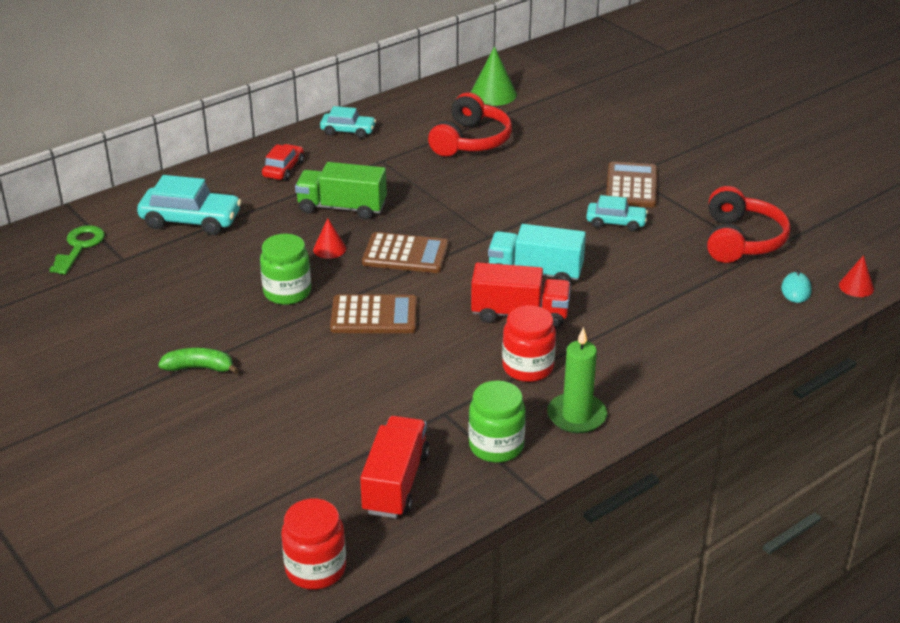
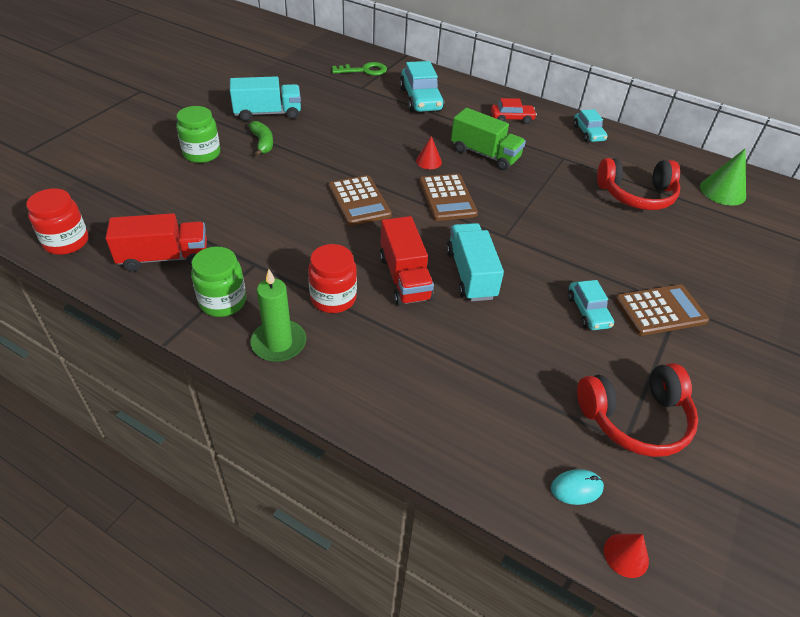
camera: 65 degrees right, 10 degrees up
green jar [260,234,311,305] -> green jar moved to [176,106,220,163]
green truck [295,162,387,220] -> green truck turned 135 degrees clockwise [451,108,526,170]
none -> turquoise truck [230,76,301,121]

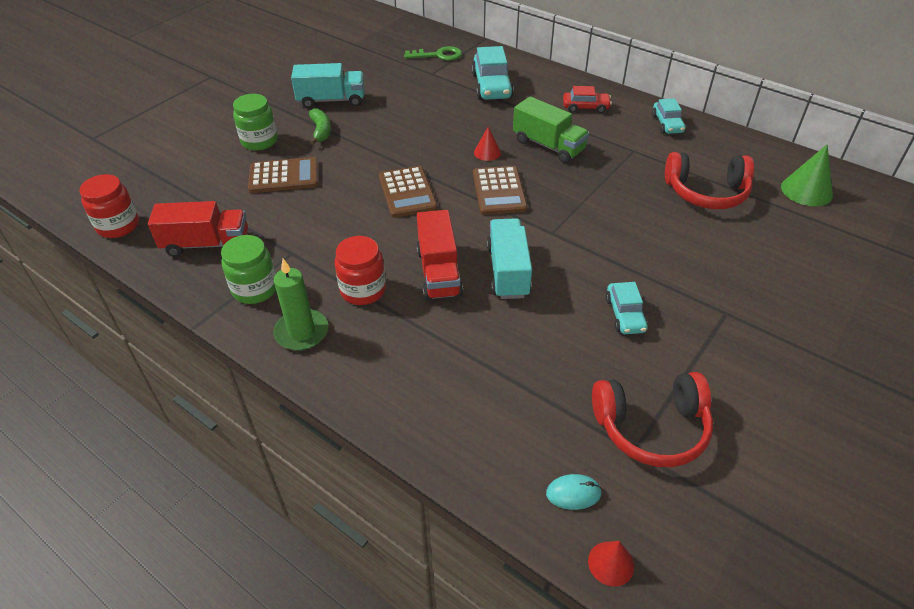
camera: 10 degrees right, 0 degrees up
brown calculator [615,285,709,336] -> brown calculator moved to [248,157,318,193]

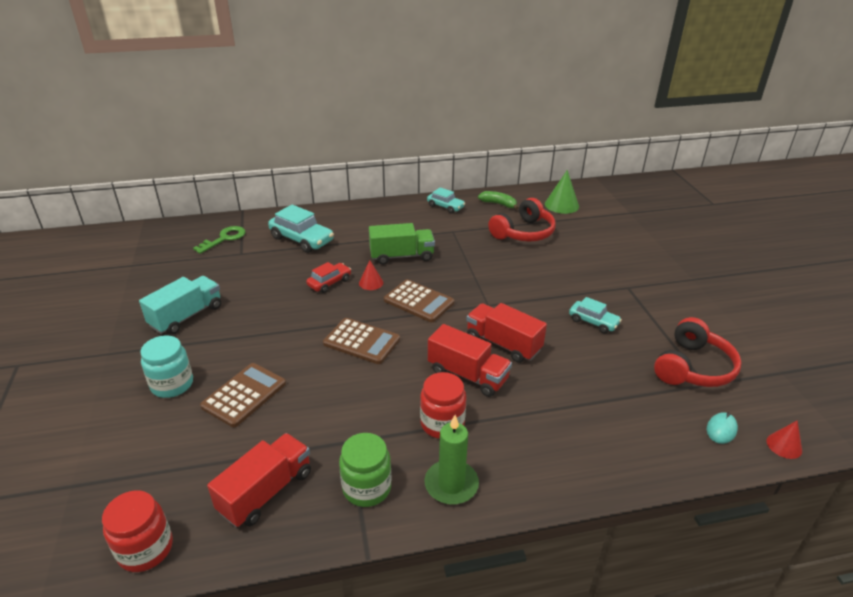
camera: 50 degrees left, 10 degrees down
green jar [233,94,278,151] -> turquoise jar [140,335,193,398]
green banana [309,108,331,145] -> green banana moved to [478,191,519,210]
turquoise truck [486,218,532,299] -> red truck [466,303,547,363]
red car [563,86,612,113] -> red car moved to [306,262,351,293]

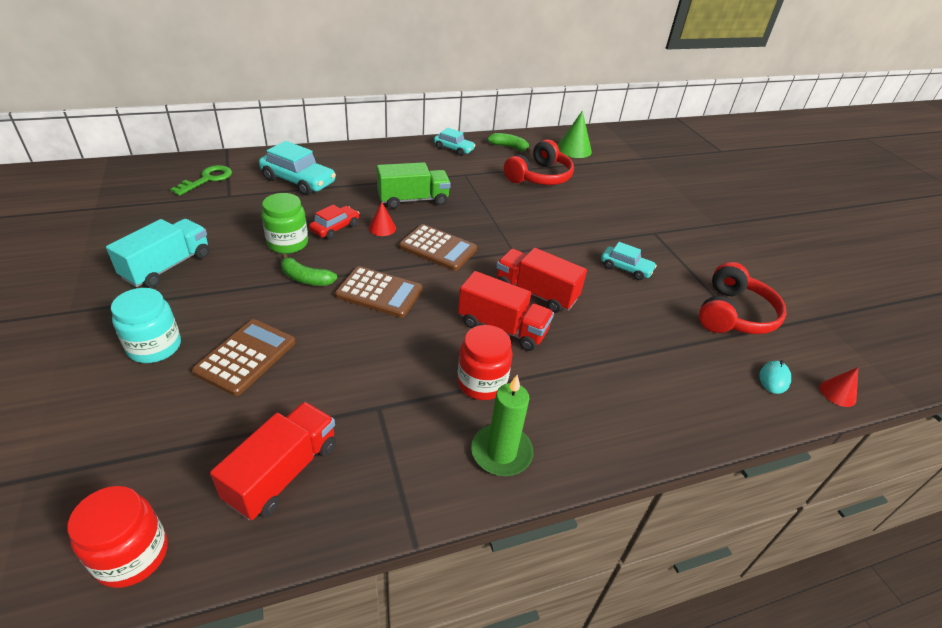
camera: 10 degrees left, 5 degrees up
green jar [339,433,391,507] -> green jar moved to [261,193,308,254]
none -> green banana [281,253,337,286]

